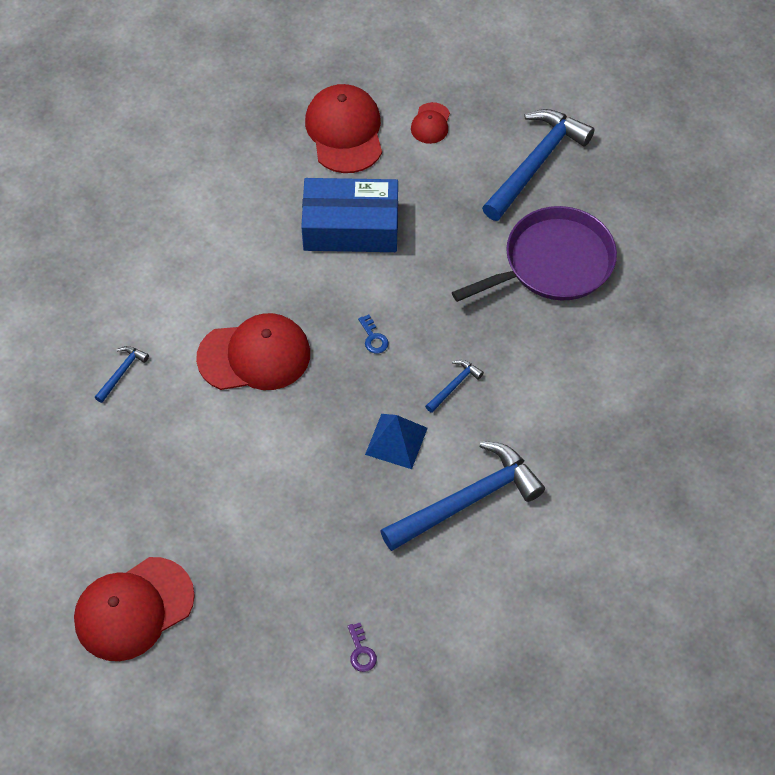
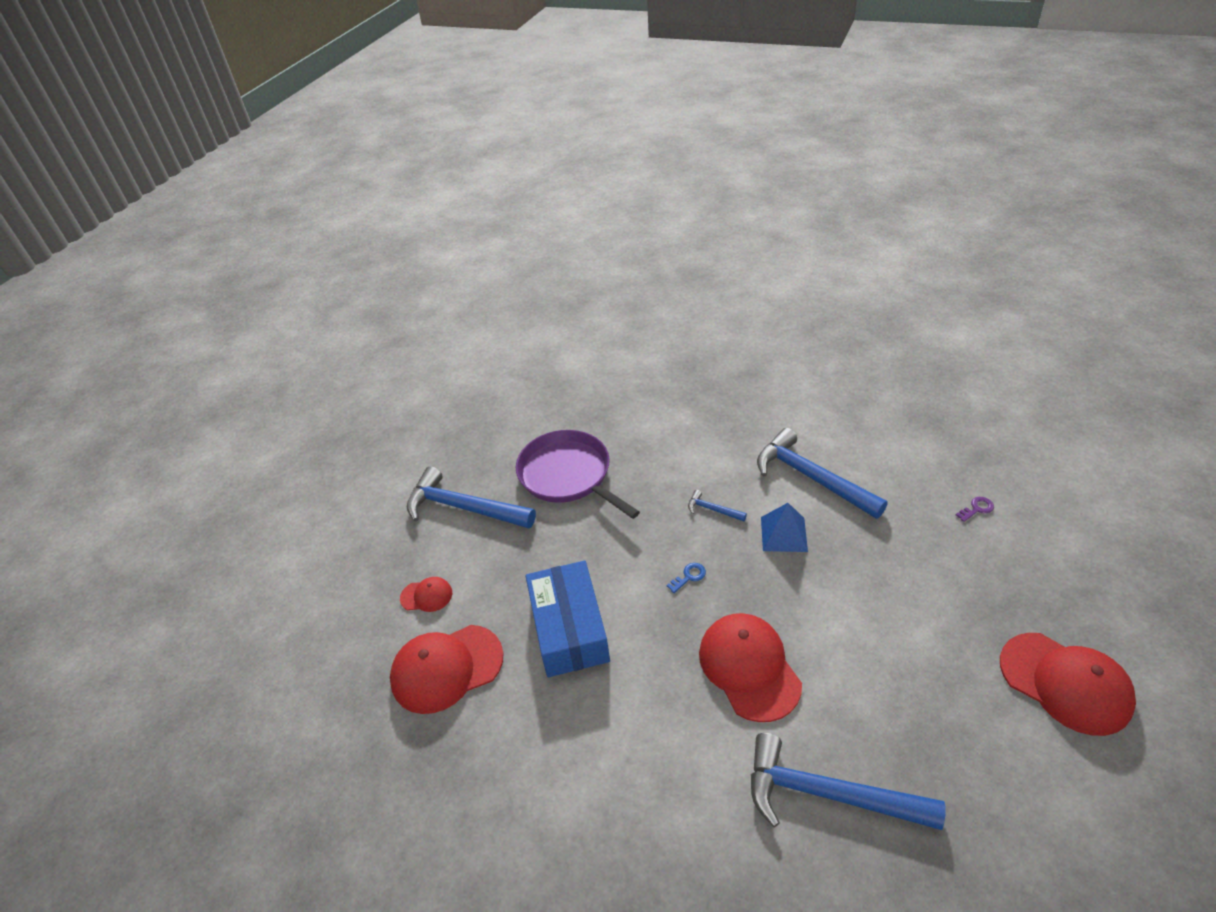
camera: 100 degrees left, 15 degrees down
blue hammer [95,346,149,403] -> blue hammer [751,733,945,830], size x2.33

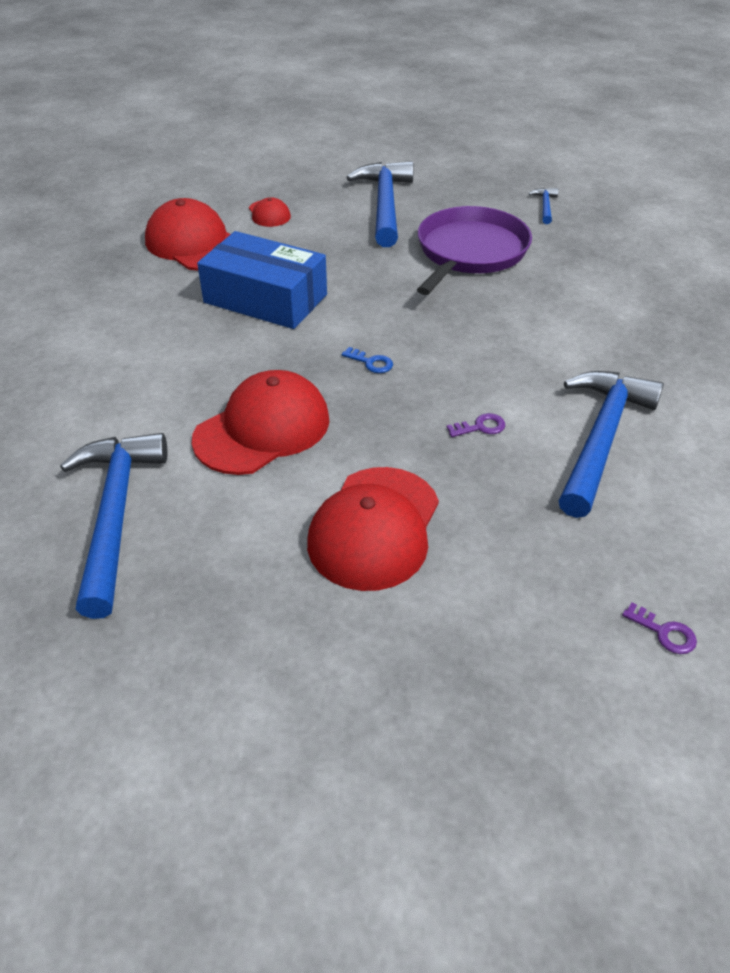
camera: 65 degrees right, 0 degrees up
blue box [526,561,610,677] -> blue box turned 60 degrees clockwise [197,231,327,329]
blue hammer [688,490,747,521] -> blue hammer moved to [529,188,559,224]
blue pyramid [761,503,808,552] -> purple key [446,413,505,437]
red cap [1000,633,1136,736] -> red cap moved to [307,467,439,591]

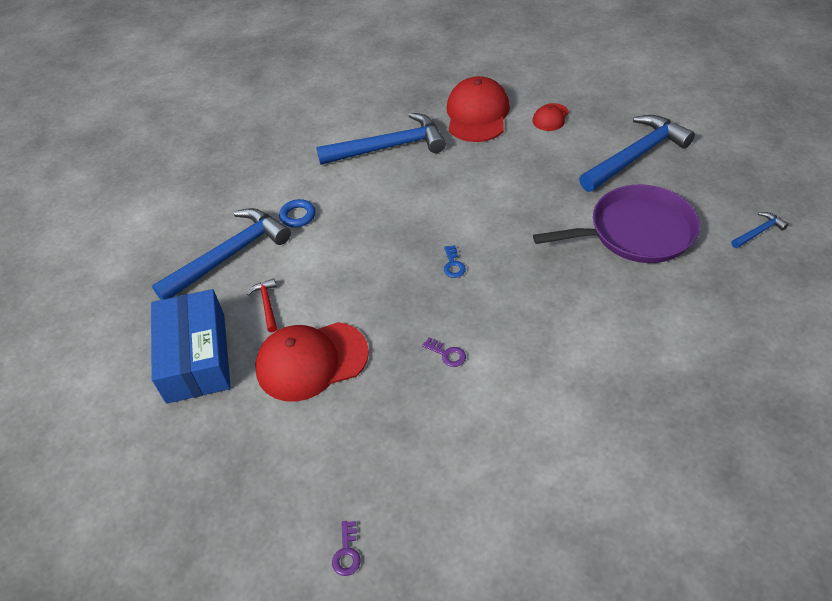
camera: 55 degrees right, 5 degrees up
red cap [192,370,329,475] -> none
blue box [197,231,327,329] -> blue box moved to [151,289,231,404]
blue hammer [559,371,664,518] -> blue hammer moved to [316,113,446,165]
none -> red hammer [247,278,277,332]
none -> blue ring [279,199,316,227]

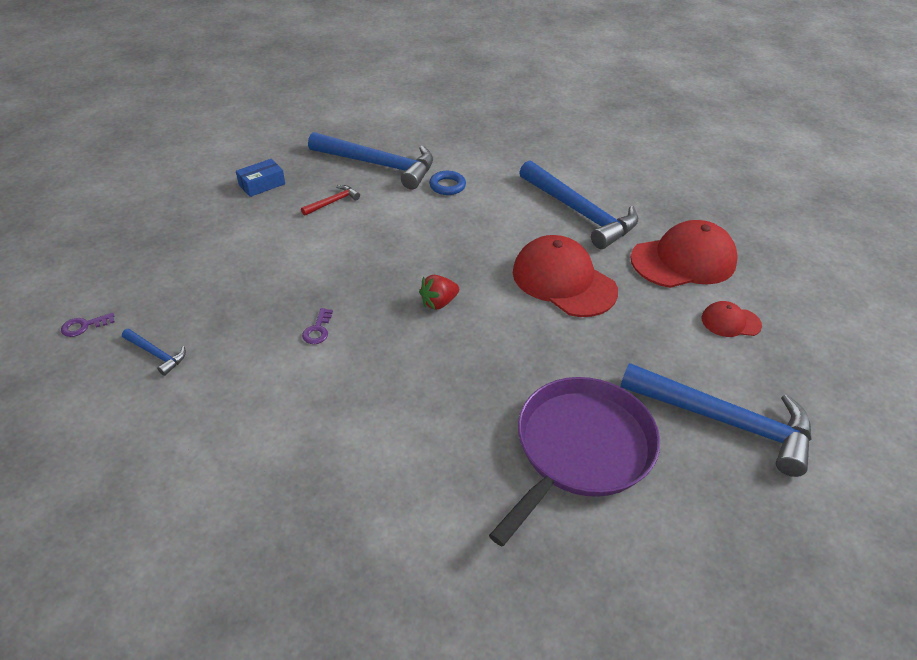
camera: 60 degrees right, 5 degrees down
blue box [151,289,231,404] -> blue box [236,159,285,197], size x0.46
red cap [255,322,369,402] -> red cap moved to [513,235,618,317]
blue key [444,245,466,278] -> red strawberry [419,275,459,310]
purple pan [533,184,700,263] -> purple pan turned 105 degrees counterclockwise [489,377,660,546]
blue hammer [731,212,789,248] -> blue hammer moved to [122,329,186,376]

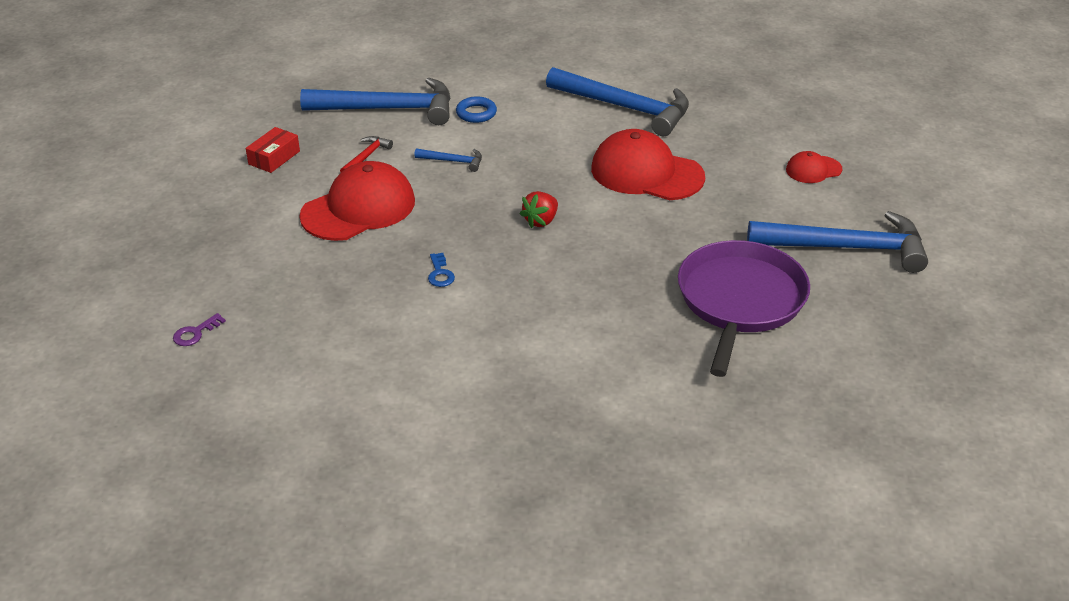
camera: 20 degrees left, 5 degrees down
blue hammer [122,329,186,376] -> blue hammer moved to [414,149,482,172]
blue box [236,159,285,197] -> red box [246,127,300,173]
purple key [302,308,333,344] -> blue key [428,253,455,287]
red cap [631,220,738,288] -> red cap moved to [299,161,415,241]

